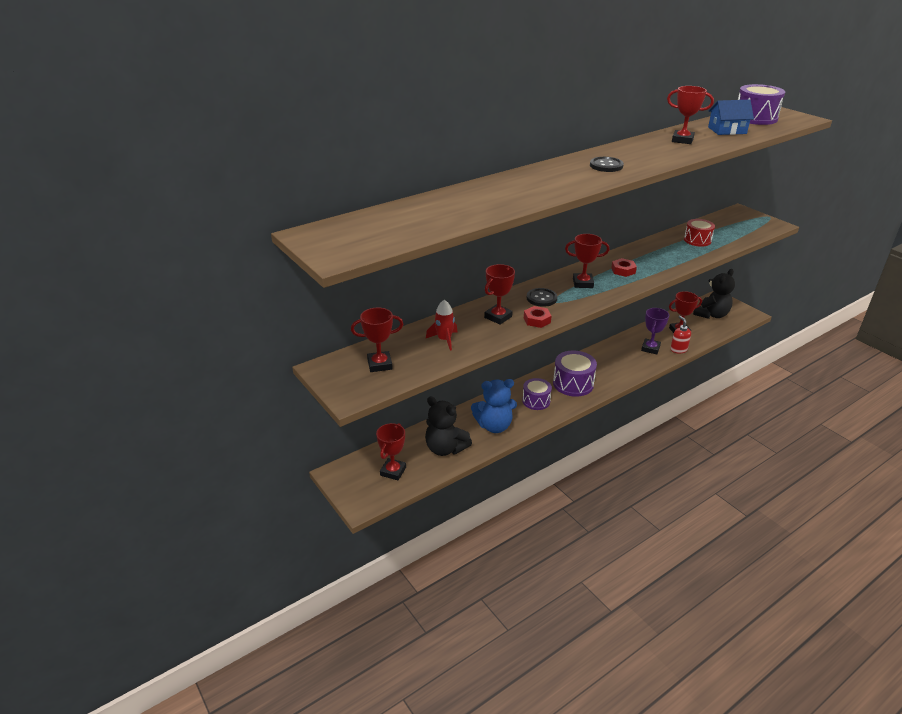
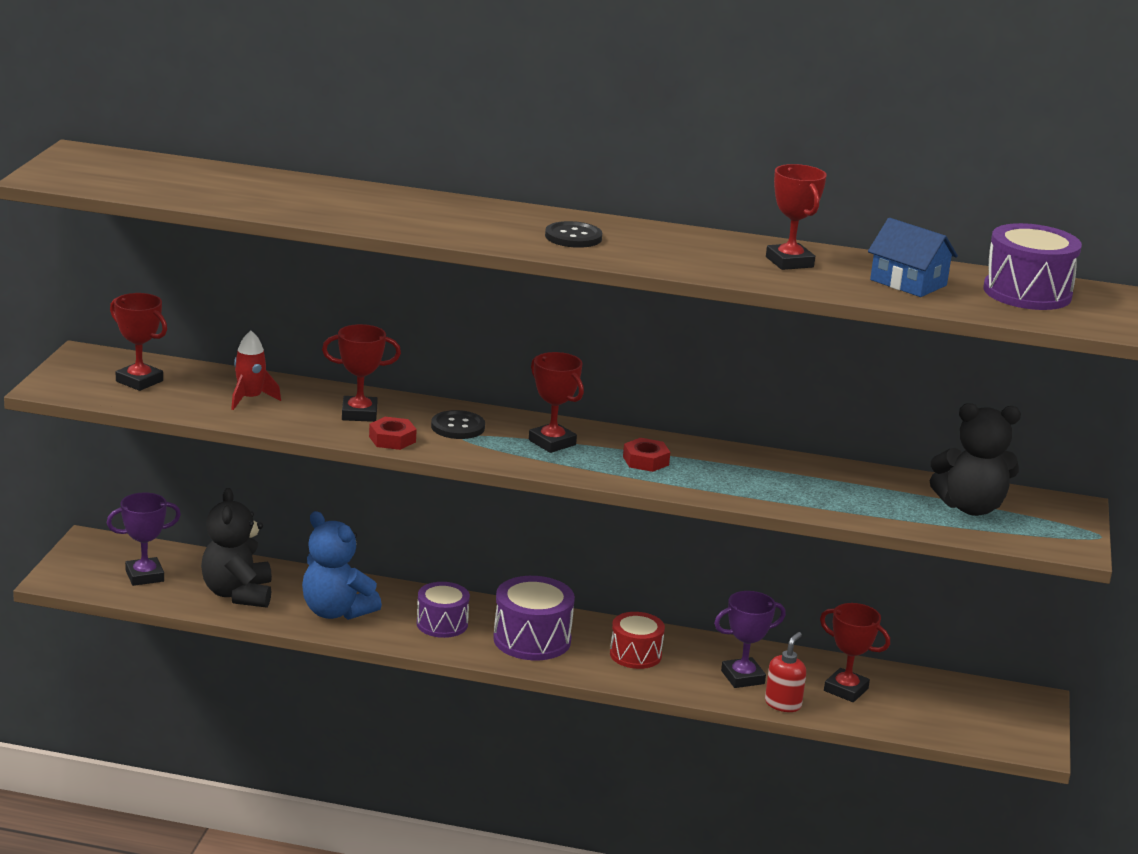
camera: 45 degrees right, 10 degrees down
red trophy [376,423,406,480] -> purple trophy [107,492,181,586]
red drum [684,219,715,247] -> red drum moved to [610,612,665,669]
black teddy bear [693,269,735,319] -> black teddy bear moved to [930,403,1021,516]

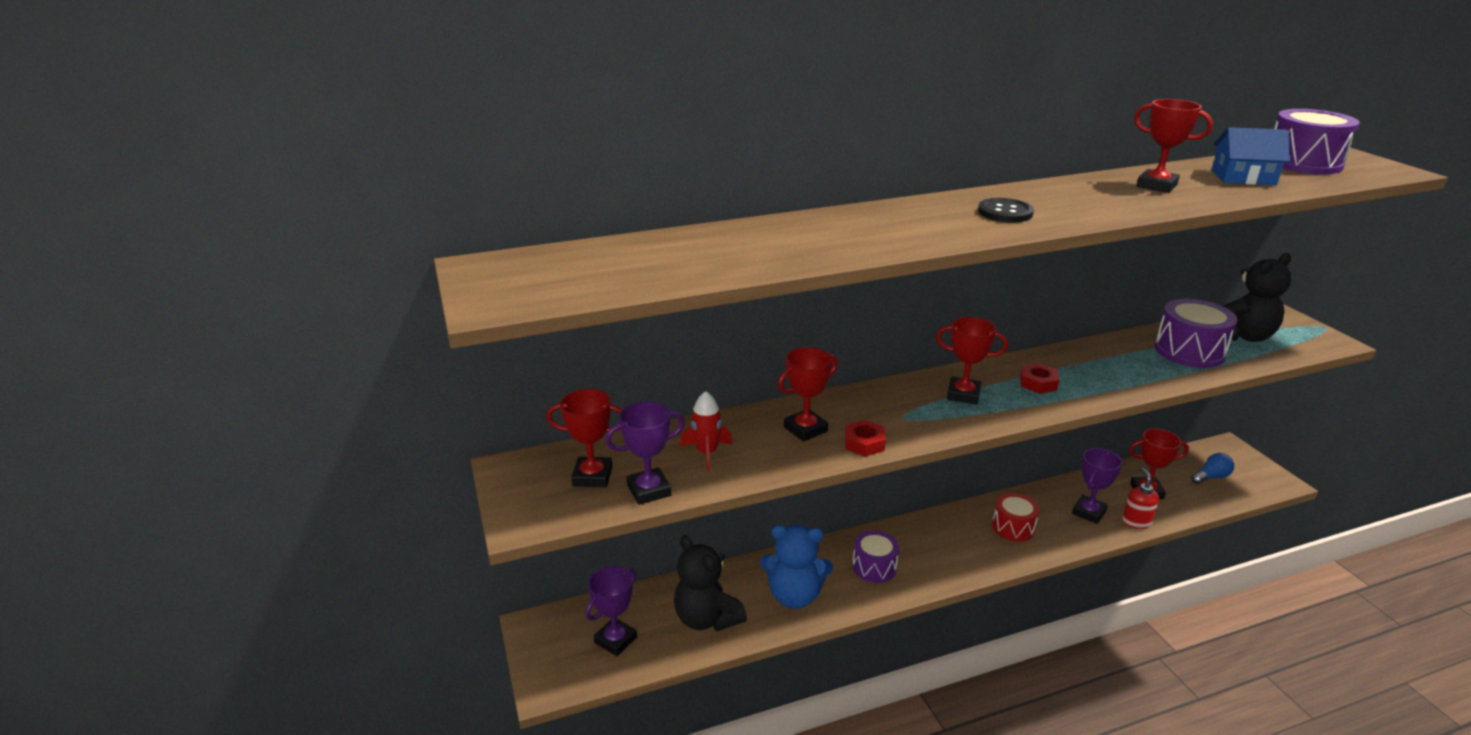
camera: 30 degrees left, 5 degrees up
black button [431,410,485,439] -> none
purple drum [493,576,575,660] -> purple drum moved to [1155,299,1238,368]
none -> purple trophy [605,401,685,505]
none -> blue light bulb [1191,453,1235,484]

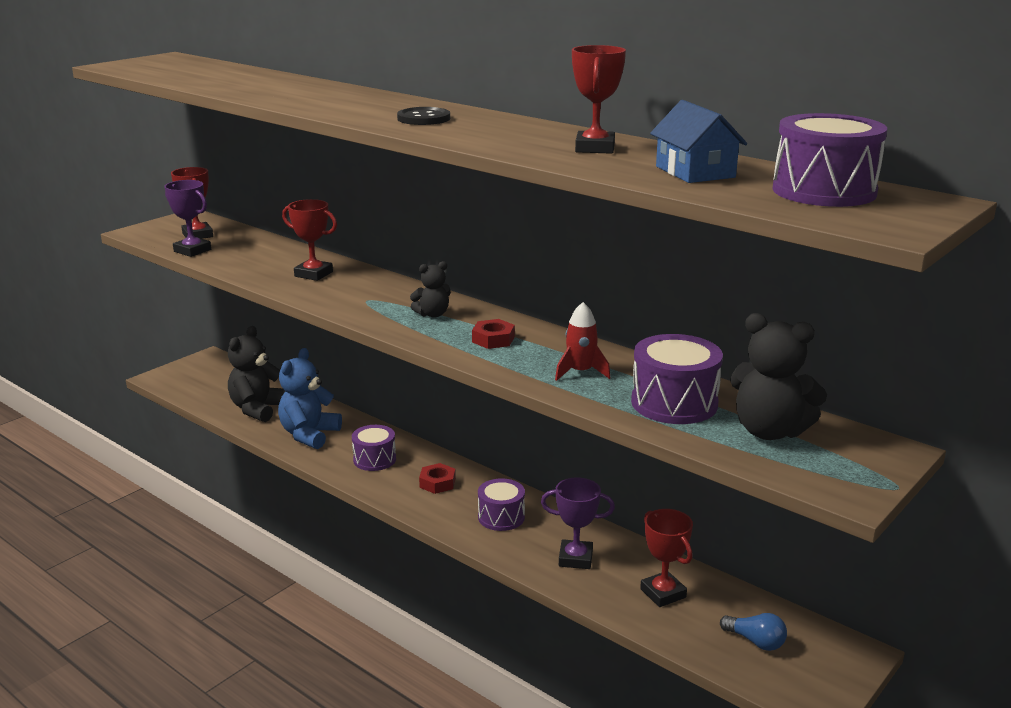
camera: 60 degrees right, 5 degrees down
purple trophy [586,566,637,656] -> none
red rocket [680,391,732,471] -> red rocket moved to [555,302,610,381]
blue teddy bear [760,525,833,609] -> blue teddy bear turned 45 degrees clockwise [278,348,342,449]
red nut [845,420,886,457] -> red nut moved to [419,463,456,494]
red trophy [936,317,1008,405] -> black teddy bear [410,261,451,318]
red drum [992,493,1039,541] -> purple drum [478,478,525,531]
red soap dispenser [1122,467,1159,529] -> none

